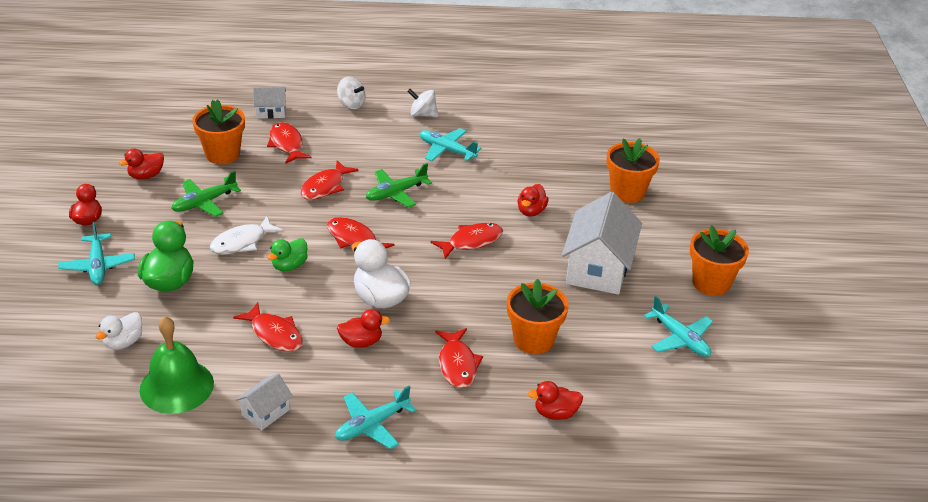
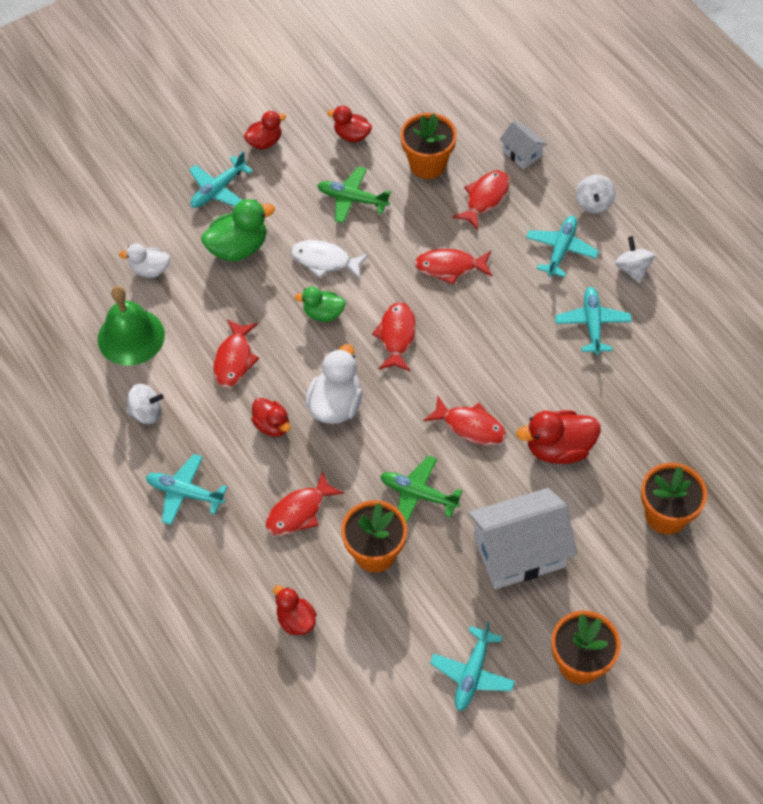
camera: 60 degrees right, 20 degrees up
white house [235,374,293,430] -> white spinning top [126,384,164,424]
green plane [366,163,432,207] -> green plane moved to [380,456,463,524]
red duck [518,184,549,217] -> red duck [516,410,601,464], size x1.60
none -> turquoise plane [526,216,599,277]

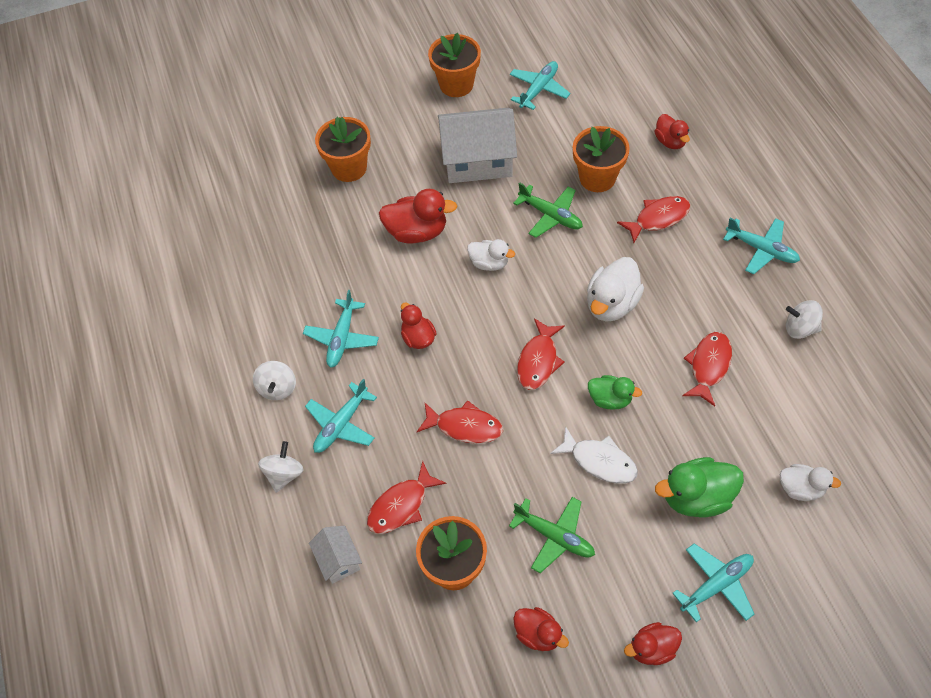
camera: 165 degrees left, 0 degrees up
green bell [98,286,165,366] -> none
red duck [251,398,290,437] -> red duck moved to [401,302,437,349]
red fish [424,396,506,446] -> white duck [467,239,515,271]

